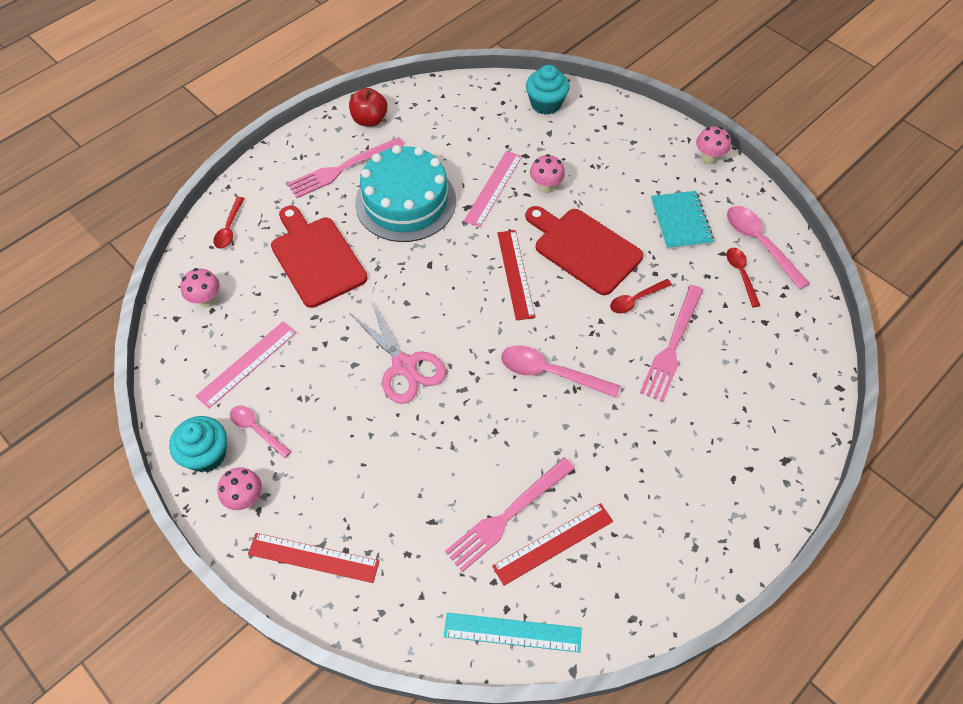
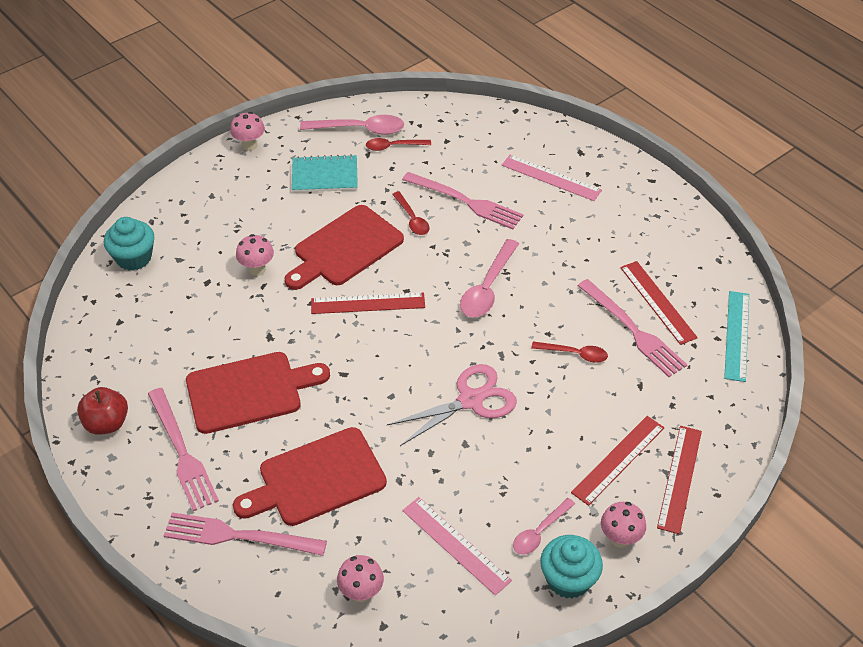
camera: 85 degrees left, 10 degrees down
red spoon [213,197,245,249] -> red spoon moved to [531,341,608,363]
turquoise cake [355,145,456,242] -> red cutting board [186,352,330,434]
pink ruler [464,151,522,227] -> pink ruler moved to [502,155,602,201]
pink spoon [727,206,810,290] -> pink spoon turned 150 degrees counterclockwise [300,115,404,135]
none -> pink fork [164,512,327,556]
none -> red ruler [571,416,664,506]

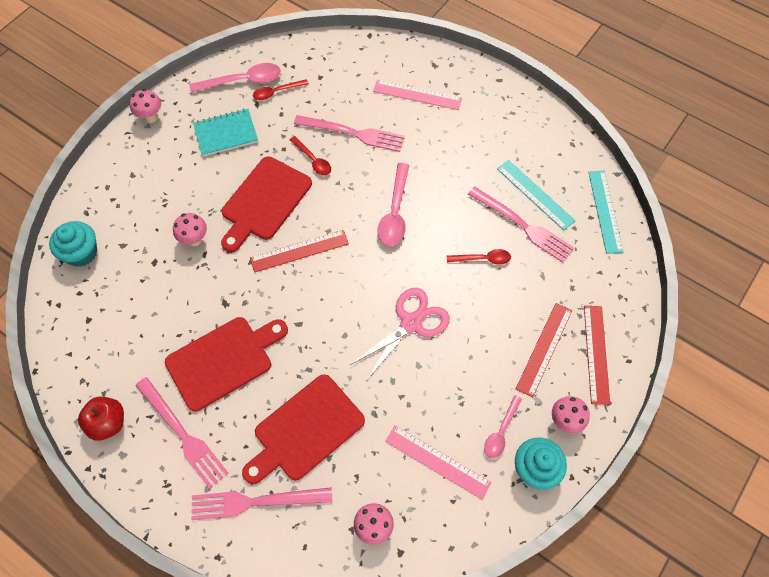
camera: 15 degrees left, 15 degrees up
red ruler [620,261,698,345] -> turquoise ruler [497,160,576,230]

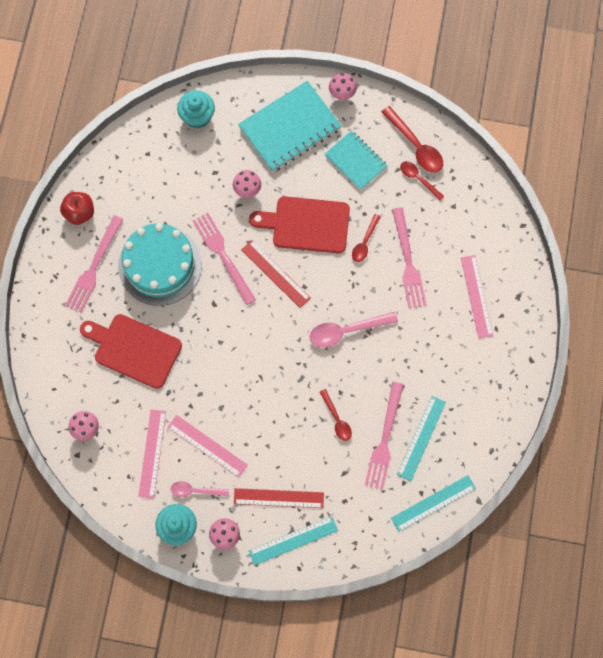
camera: 65 degrees right, 10 degrees up
red cutting board [165,317,288,412] -> turquoise cake [118,223,202,306]
pink spoon [190,63,281,93] -> red spoon [382,106,443,173]
pink fork [191,487,332,520] -> pink fork moved to [193,213,256,305]
pink scissors [350,288,450,381] -> none
red ruler [584,306,610,405] -> turquoise ruler [249,516,338,566]
none -> pink ruler [168,415,248,478]
none -> turquoise notebook [238,81,341,172]

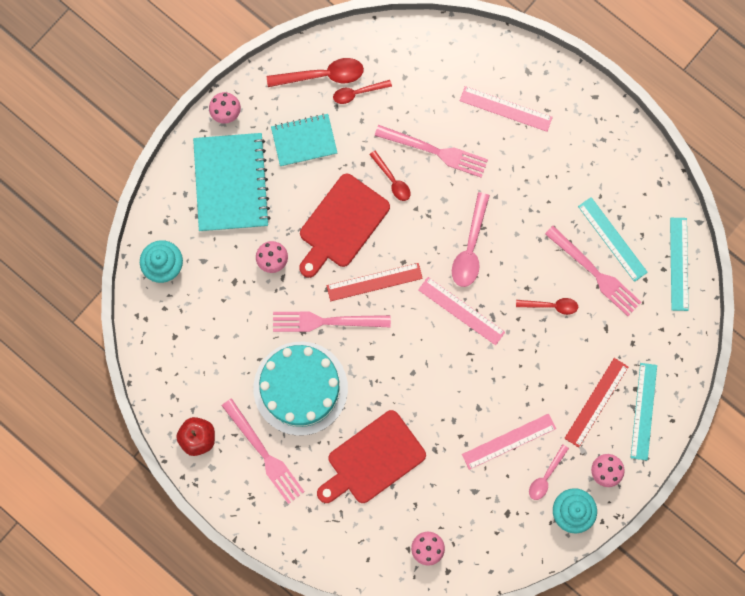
camera: 60 degrees left, 5 degrees up
pink ruler [138,409,166,499] -> pink ruler moved to [418,277,505,345]

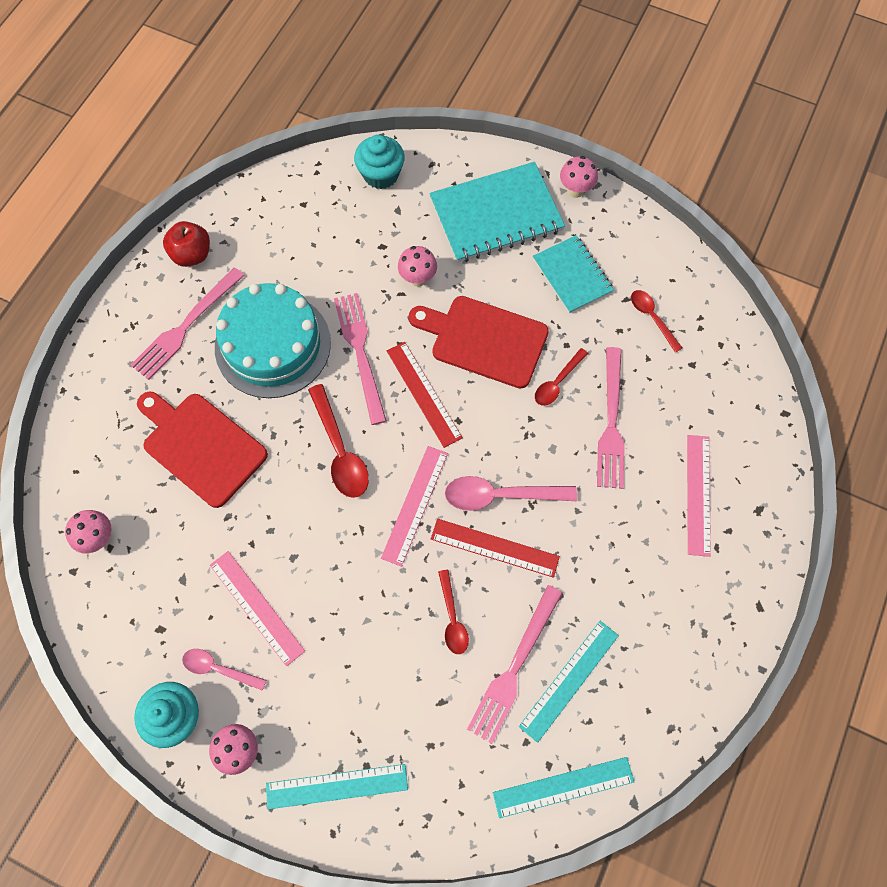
camera: 75 degrees right, 10 degrees down
red spoon [267,58,364,87] -> red spoon moved to [308,384,369,498]
red ruler [564,358,628,448] -> red ruler moved to [431,519,560,578]

